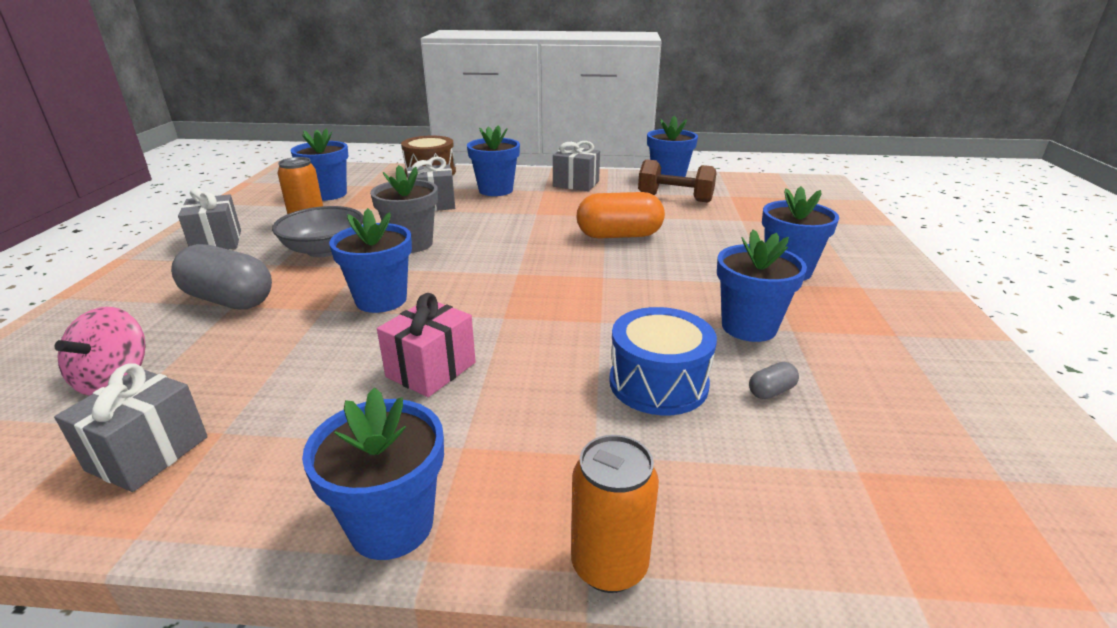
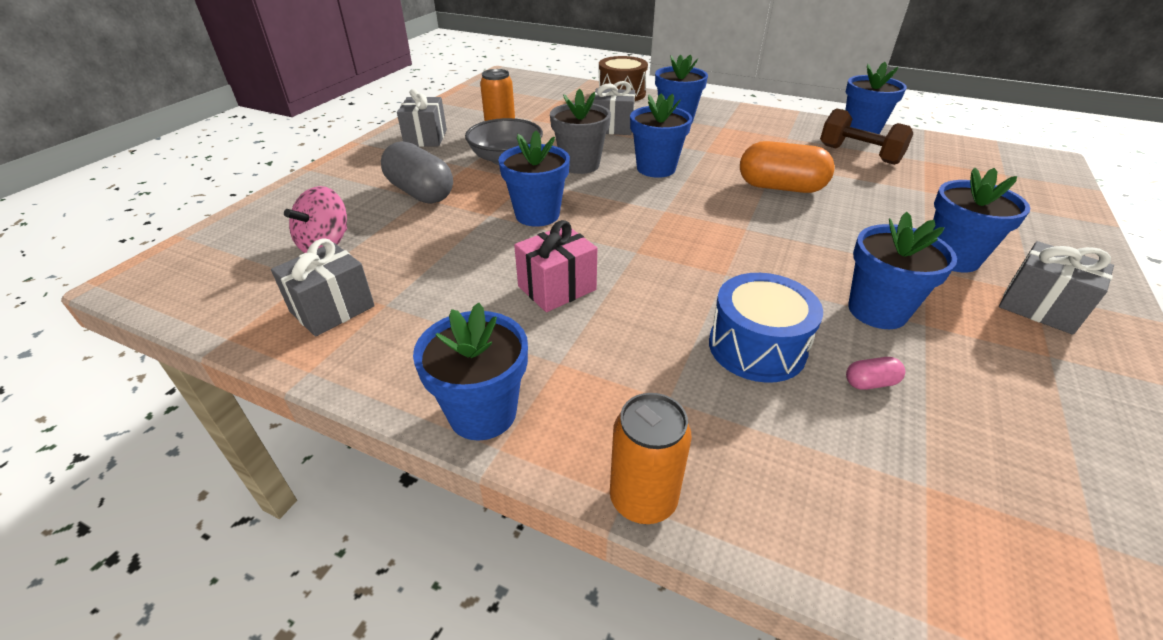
camera: 20 degrees right, 10 degrees up
blue flower pot [291,129,349,201] -> blue flower pot moved to [630,93,692,178]
grey gift [553,141,600,191] -> grey gift moved to [999,241,1114,335]
grey capsule [749,362,799,399] -> pink capsule [846,357,905,390]

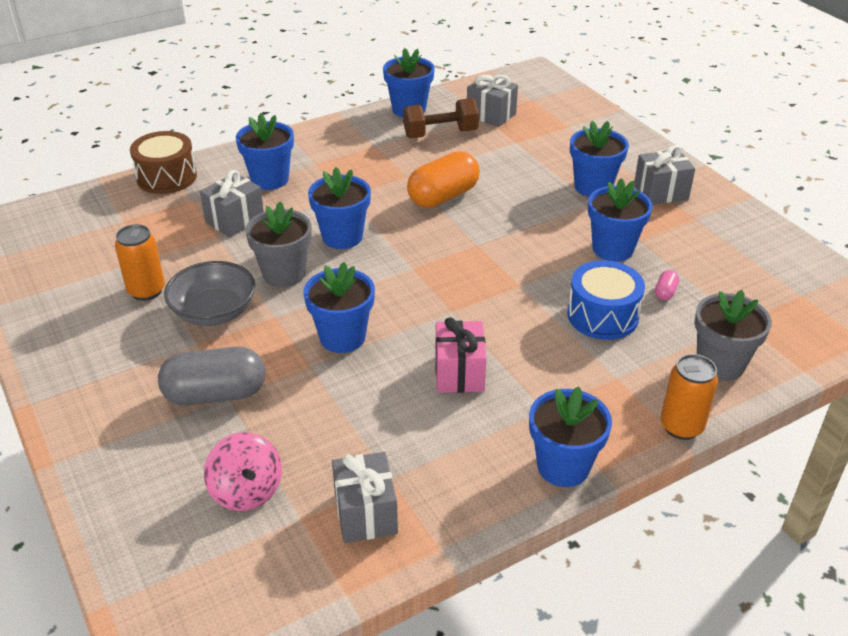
camera: 55 degrees left, 0 degrees up
grey gift [397,89,447,147] -> grey gift moved to [467,74,518,127]
none -> grey flower pot [695,290,772,381]

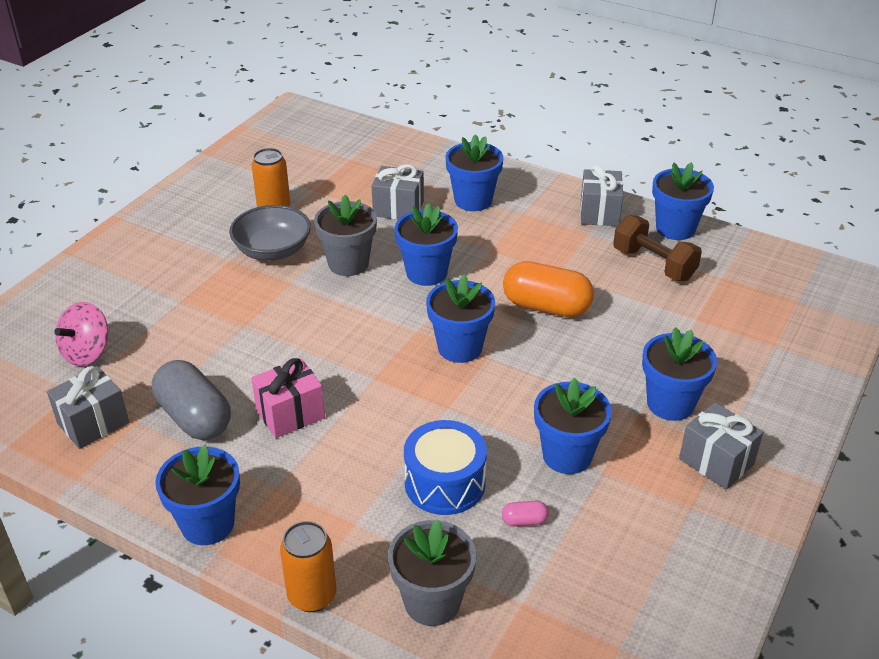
camera: 60 degrees right, 0 degrees up
brown drum [130,131,197,194] -> none
grey capsule [158,347,266,405] -> grey capsule moved to [152,360,231,440]
blue flower pot [304,262,375,353] -> blue flower pot moved to [426,274,495,363]
grey gift [467,74,518,127] -> grey gift moved to [580,165,623,226]

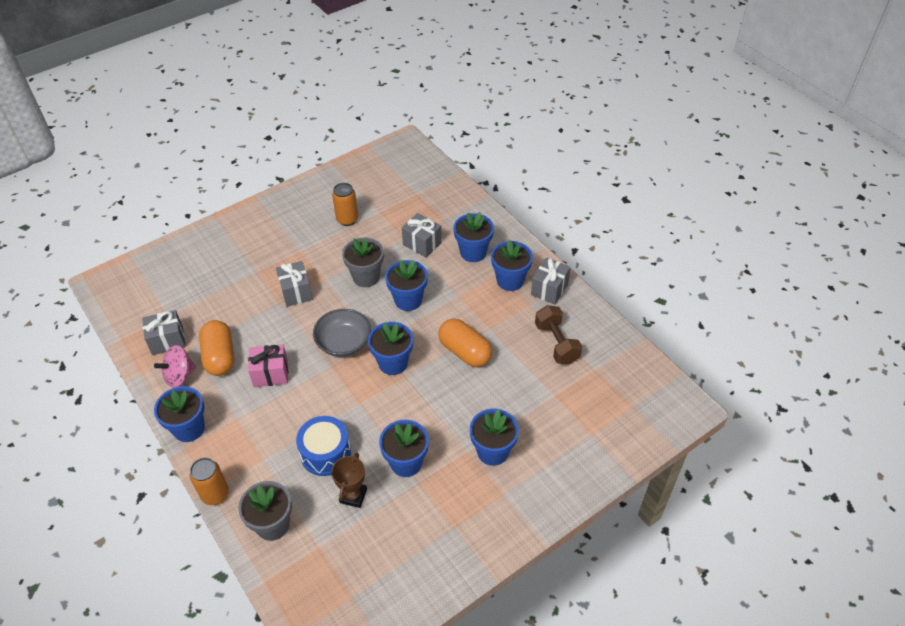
camera: 25 degrees right, 10 degrees up
pink spinning top [54,302,108,366] -> pink spinning top moved to [154,345,196,388]
grey capsule [152,360,231,440] -> orange capsule [199,320,234,376]
grey bowl [229,205,311,261] -> grey bowl moved to [313,309,371,357]
pink capsule [502,501,549,526] -> brown trophy [331,453,367,508]
blue flower pot [652,162,714,240] -> blue flower pot moved to [491,239,533,291]
grey gift [679,402,763,490] -> grey gift moved to [276,261,313,307]

